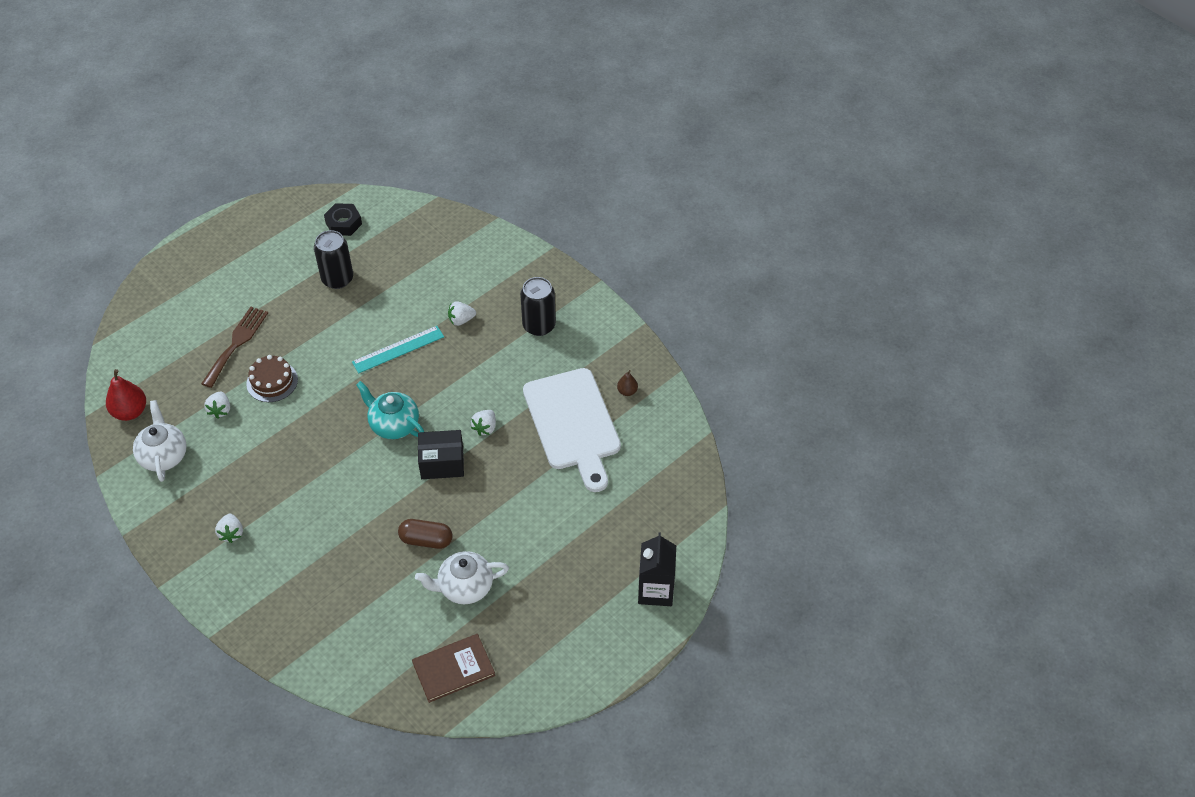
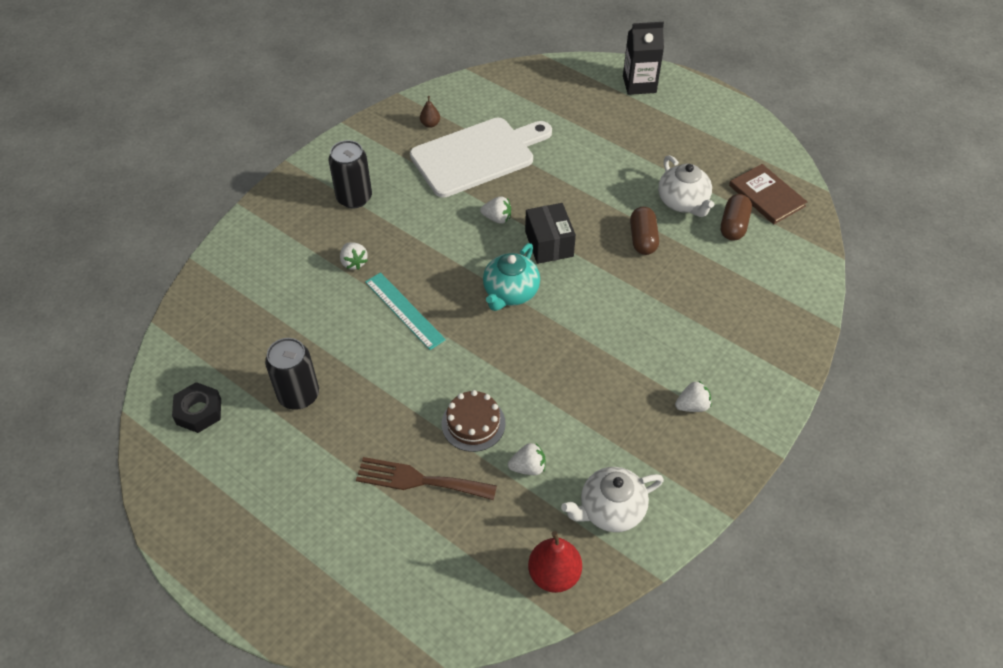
camera: 100 degrees left, 0 degrees up
none -> brown capsule [721,194,752,241]

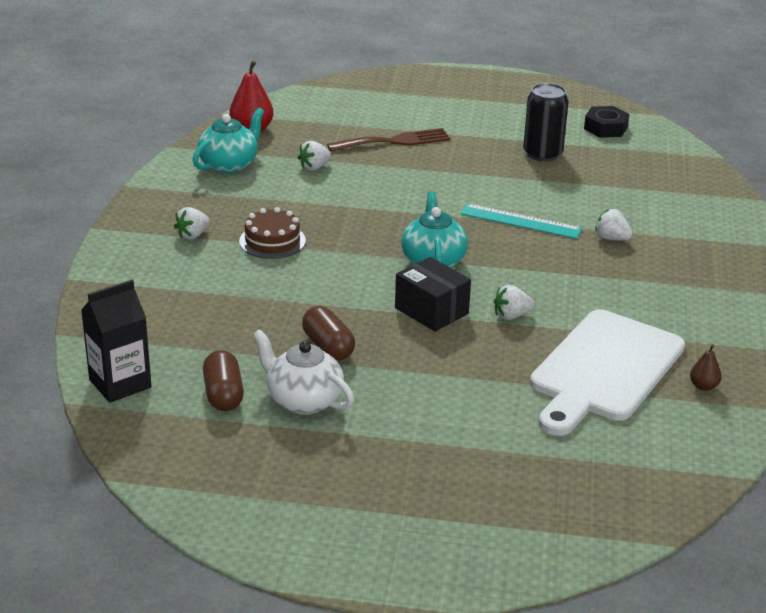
camera: 150 degrees right, 20 degrees down
black can [328,140,372,208] -> none
brown cake [442,390,506,452] -> brown cake moved to [239,207,306,259]
white teapot [561,467,664,532] -> turquoise teapot [192,108,264,174]
black carton [623,22,664,95] -> black carton moved to [81,280,152,403]
brown book [729,164,807,224] -> none

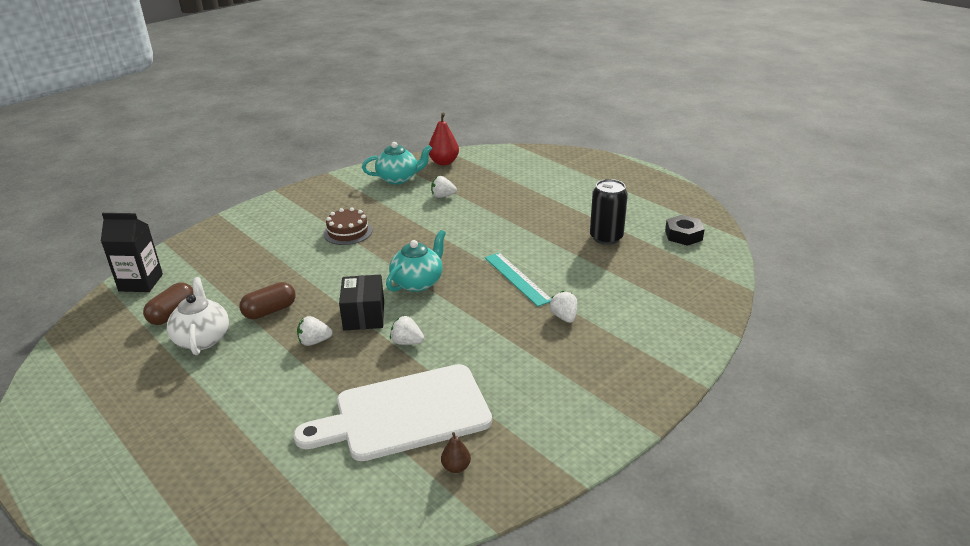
camera: 40 degrees right, 0 degrees up
white strawberry [174,207,210,240] -> white strawberry moved to [297,316,333,346]
brown capsule [302,306,355,361] -> brown capsule turned 45 degrees clockwise [239,282,296,319]
brown fork [327,128,451,152] -> none

